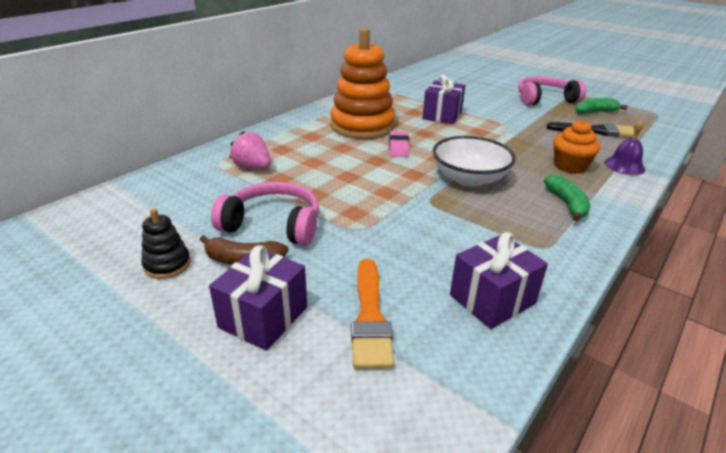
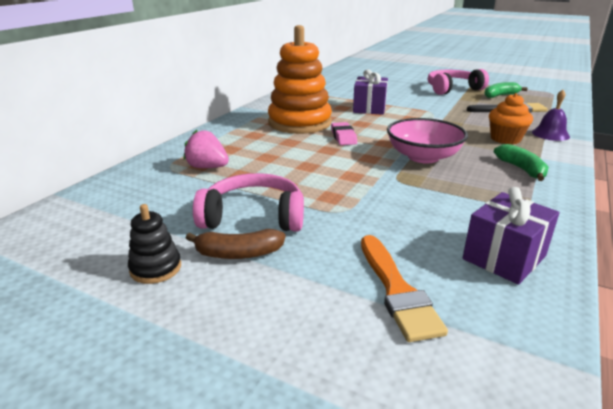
camera: 10 degrees left, 5 degrees down
purple gift [209,245,307,351] -> none
white bowl [433,136,516,187] -> pink bowl [387,118,468,163]

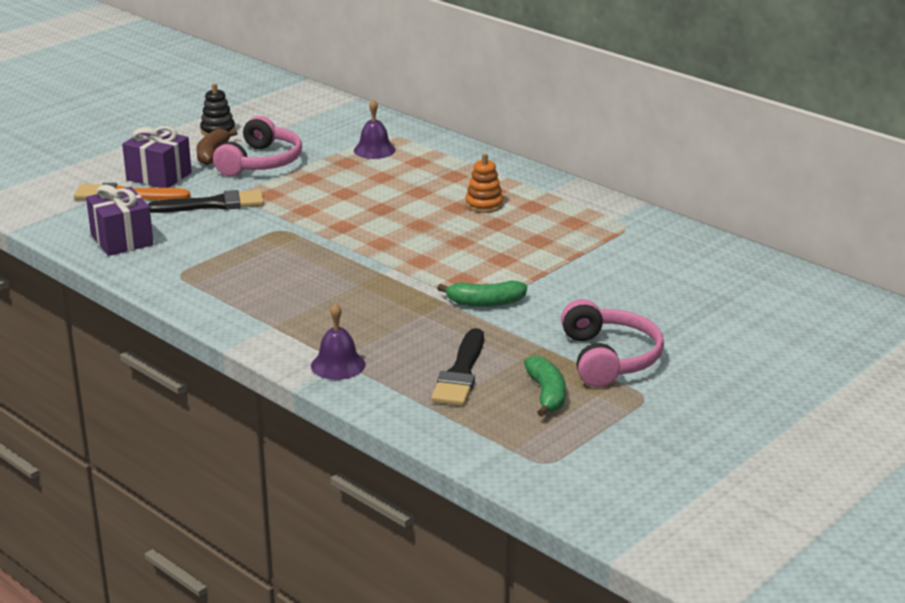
camera: 105 degrees right, 0 degrees up
pink strawberry [184,130,229,168] -> purple bell [354,99,396,159]
orange stacking toy [268,25,332,134] -> orange stacking toy [465,153,503,213], size x0.44
pink eraser [331,122,357,145] -> none
purple gift [353,69,388,115] -> purple gift moved to [122,126,192,188]
pink bowl [387,118,468,163] -> none
orange cupcake [489,93,533,144] -> none
green banana [494,144,549,181] -> green banana moved to [437,280,527,307]
none -> black brush [148,190,264,213]

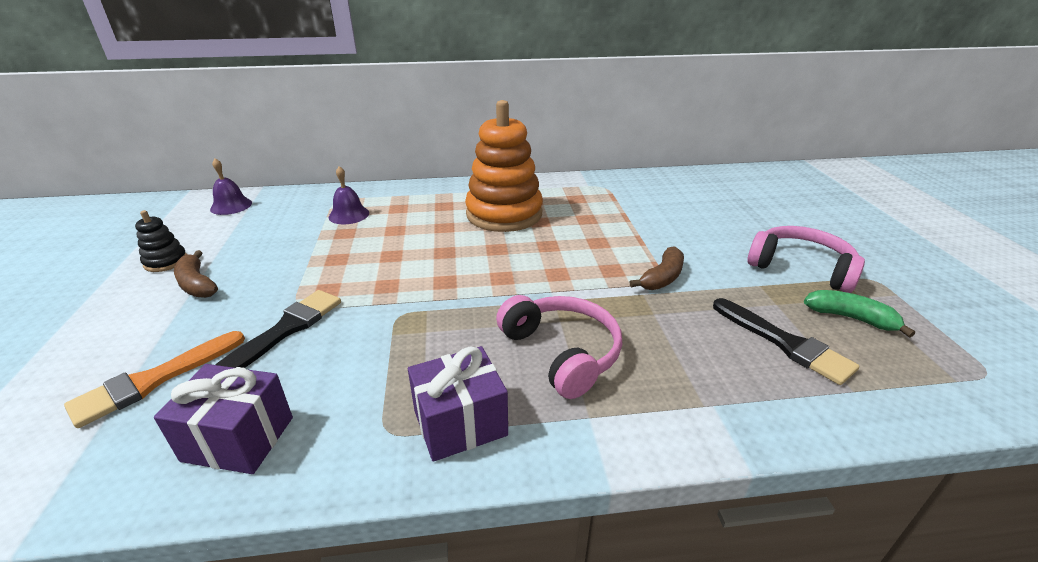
camera: 50 degrees left, 5 degrees up
purple gift [122,126,192,188] -> purple gift moved to [408,346,508,462]
pink headphones [213,116,302,176] -> pink headphones moved to [496,295,622,399]
purple bell [311,303,365,380] -> purple bell moved to [210,158,252,215]
green banana [437,280,527,307] -> brown banana [629,246,684,290]
orange stacking toy [465,153,503,213] -> orange stacking toy [465,100,543,232], size x2.29

